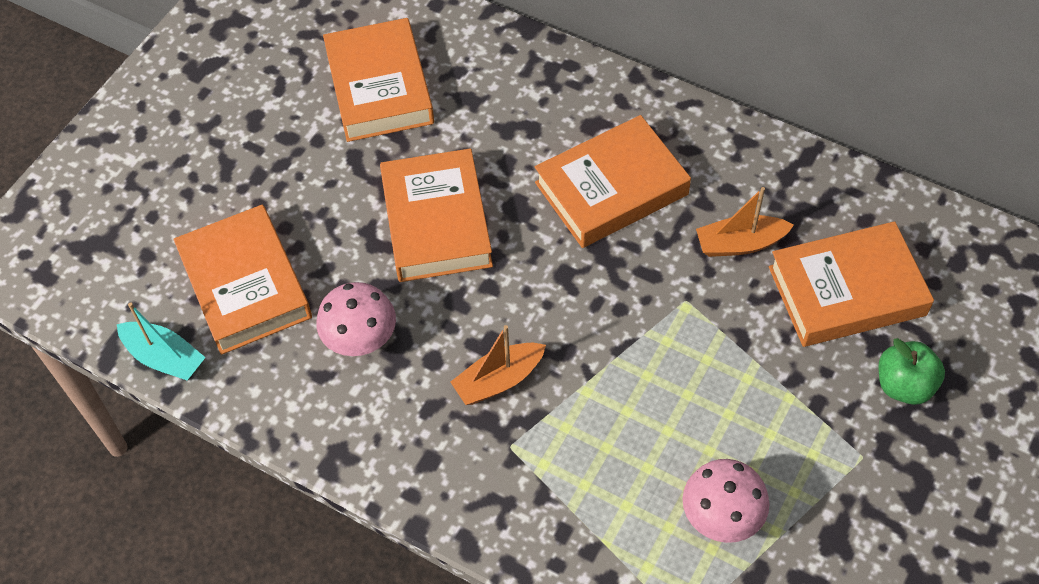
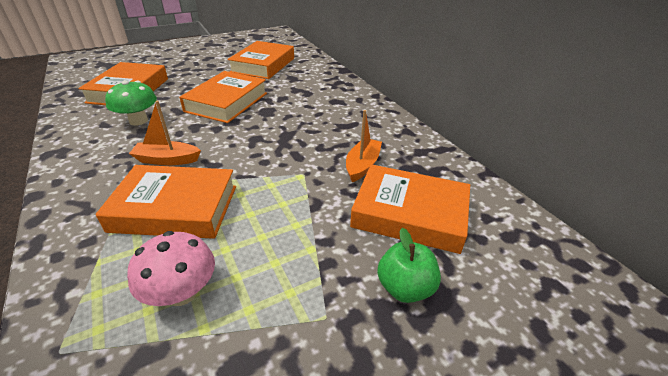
camera: 30 degrees right, 20 degrees down
turquoise boat [117,302,206,381] -> none
pink mushroom [316,282,396,356] -> green mushroom [105,80,157,126]
orange book [535,115,691,248] -> orange book moved to [96,165,236,239]
orange boat [696,187,794,257] -> orange boat turned 90 degrees clockwise [346,110,382,182]

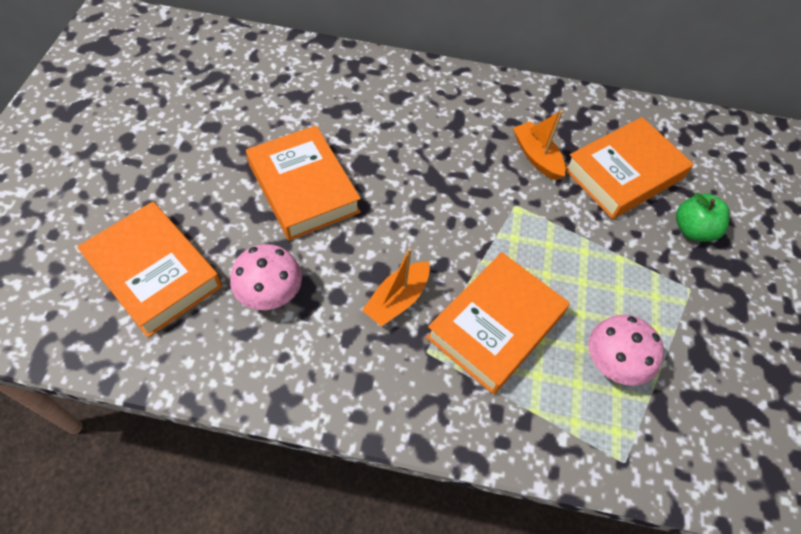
camera: 55 degrees left, 20 degrees up
green mushroom [105,80,157,126] -> pink mushroom [230,244,302,310]
orange book [227,41,294,79] -> none

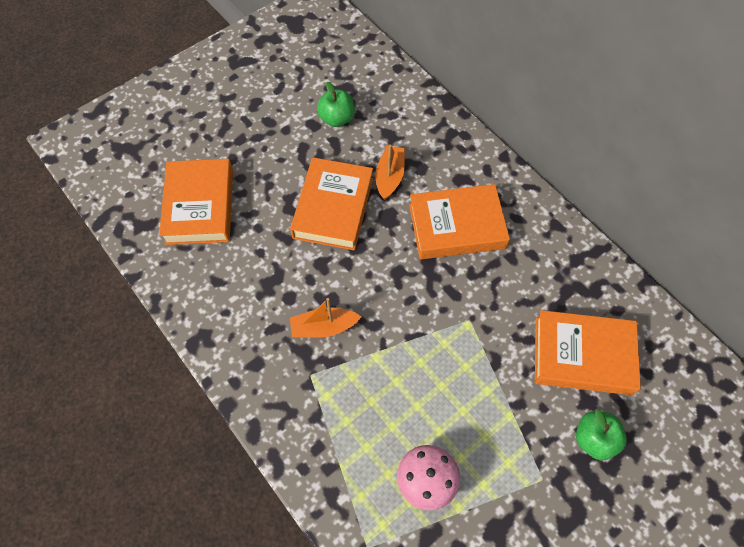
camera: 45 degrees right, 5 degrees up
pink mushroom [230,244,302,310] -> none
orange book [426,252,570,394] -> orange book moved to [409,184,510,259]
orange boat [513,110,566,180] -> orange boat moved to [375,145,405,200]
none -> green apple [317,82,355,127]

